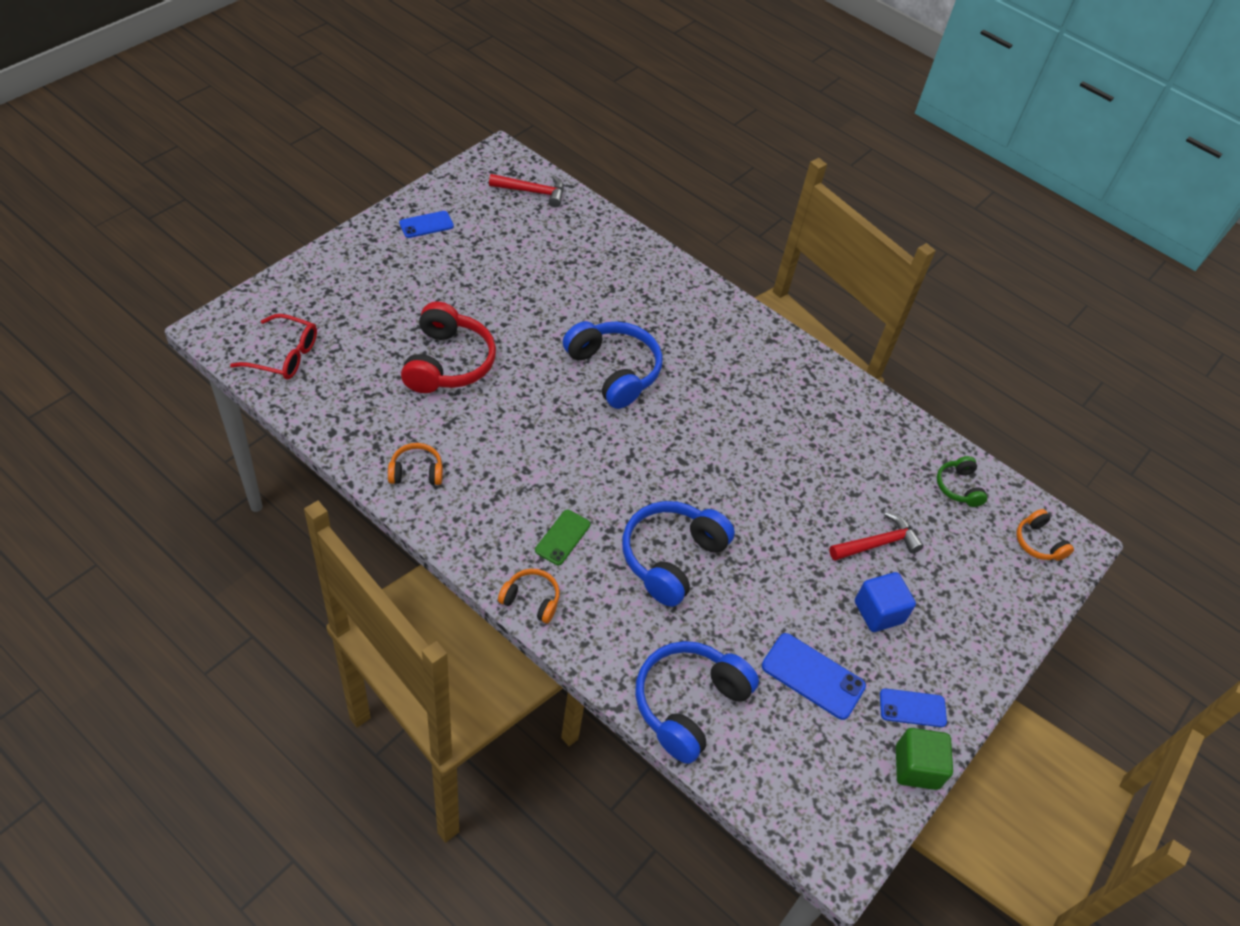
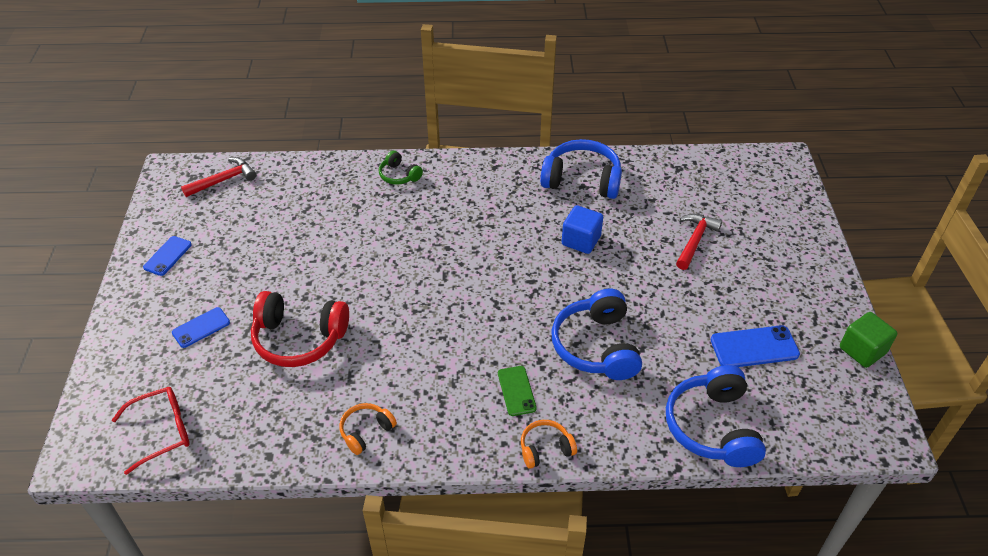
camera: 35 degrees left, 5 degrees down
red headphones [401,301,496,393] -> red headphones turned 135 degrees clockwise [251,291,349,367]
blue headphones [563,321,663,409] -> blue headphones moved to [540,139,622,199]
blue cube [855,572,916,632] -> blue cube moved to [562,205,603,254]
blue phone [880,688,947,727] -> blue phone moved to [172,307,230,348]
green headphones [937,456,987,507] -> green headphones moved to [379,150,423,185]
orange headphones [1016,509,1074,561] -> none

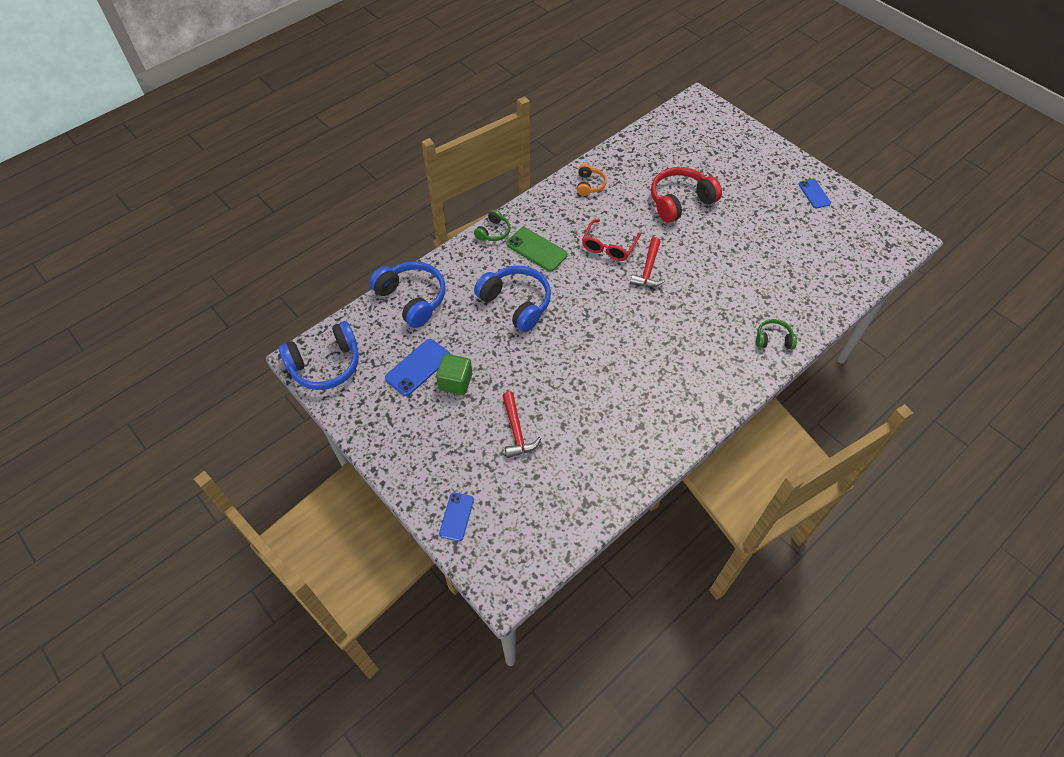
camera: 140 degrees right, 10 degrees up
red glasses [112,387,189,475] -> red glasses moved to [582,219,640,261]
blue phone [172,307,230,348] -> blue phone moved to [439,492,474,541]
red hammer [181,157,256,197] -> red hammer moved to [630,237,665,287]
green phone [498,366,537,416] -> green phone [506,227,568,272], size x1.51
orange headphones [521,420,577,469] -> green headphones [474,209,511,241]
blue headphones [540,139,622,199] -> blue headphones moved to [279,321,359,390]
blue cube [562,205,603,254] -> none
green cube [840,312,897,368] -> green cube moved to [436,354,472,395]

